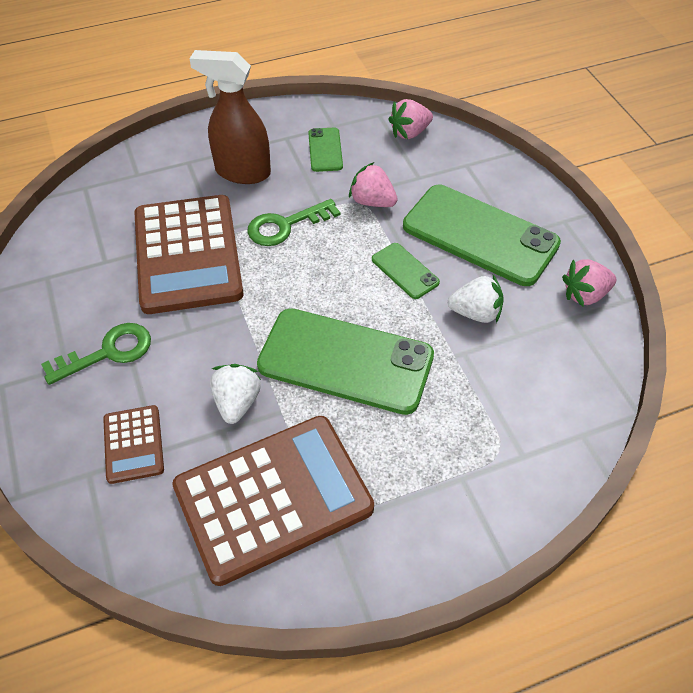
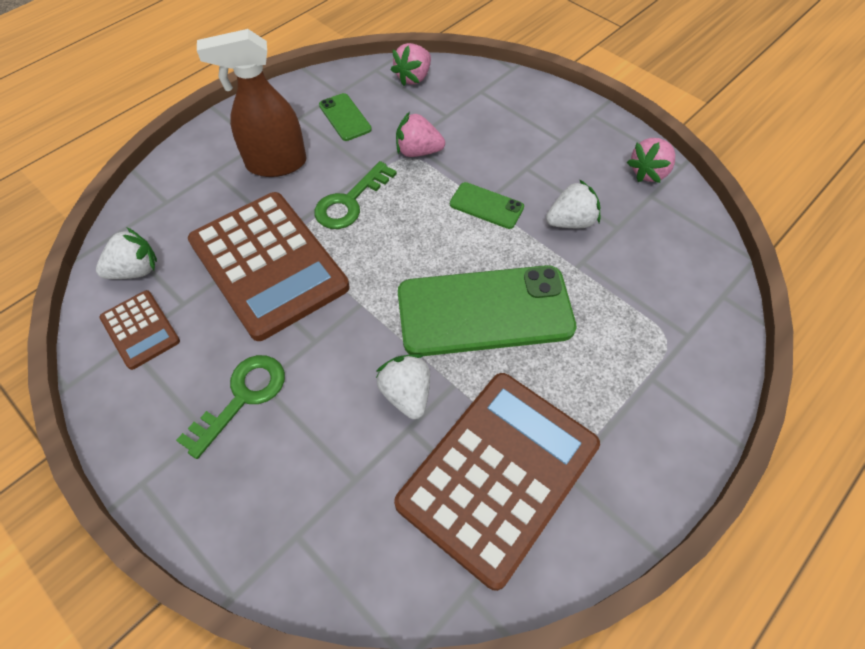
camera: 25 degrees left, 5 degrees up
brown calculator [103,405,164,484] -> brown calculator moved to [99,290,180,370]
green phone [403,185,561,286] -> none
none -> white strawberry [96,227,157,279]

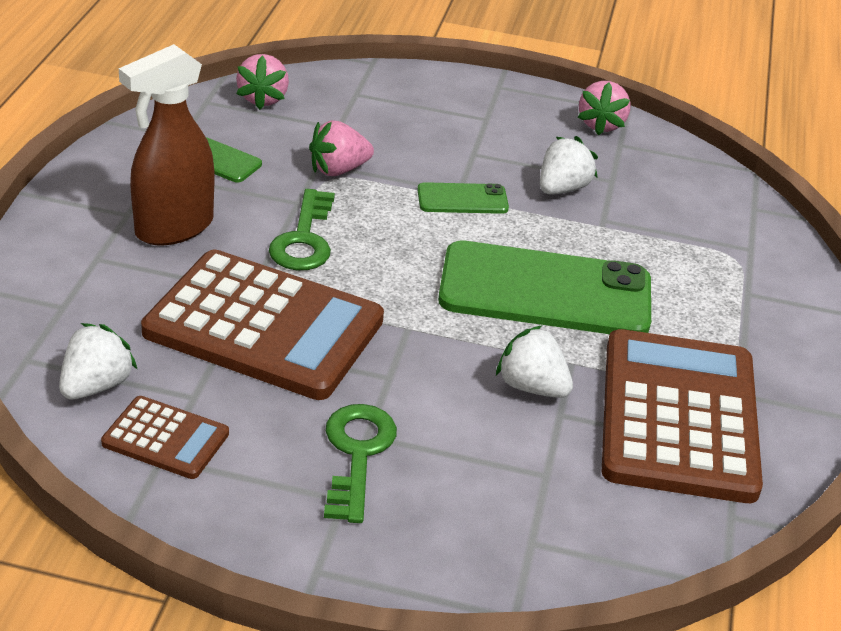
camera: 35 degrees left, 20 degrees down
green phone [398,265,576,356] -> green phone turned 45 degrees clockwise [438,240,651,334]

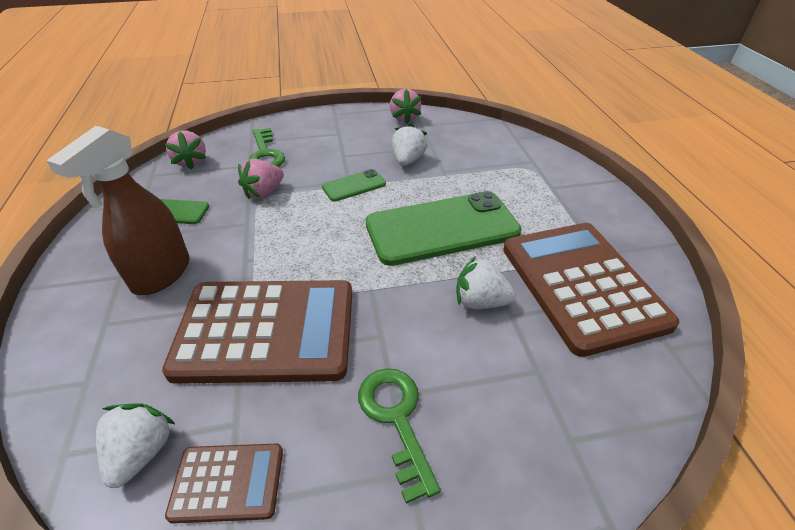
camera: 20 degrees left, 5 degrees up
green key [269,189,335,270] -> green key moved to [248,128,285,167]

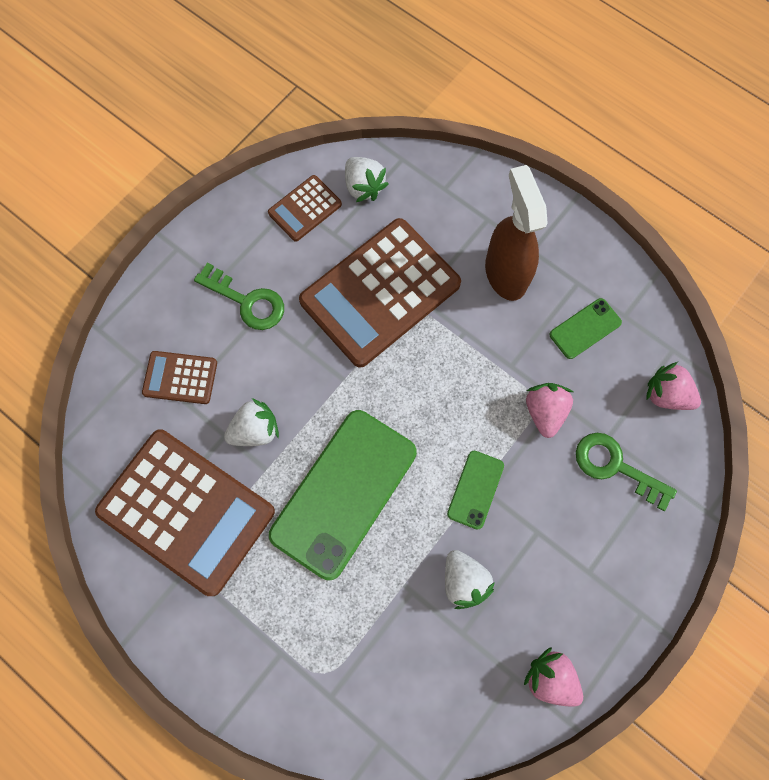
camera: 140 degrees right, 30 degrees up
none -> brown calculator [142,351,217,404]

